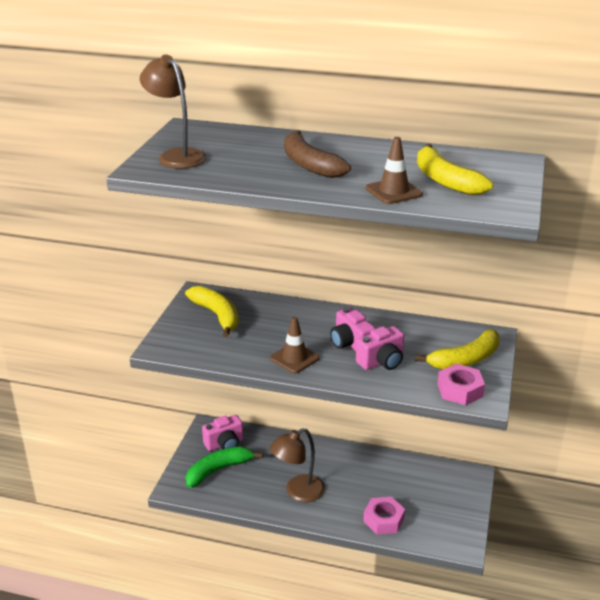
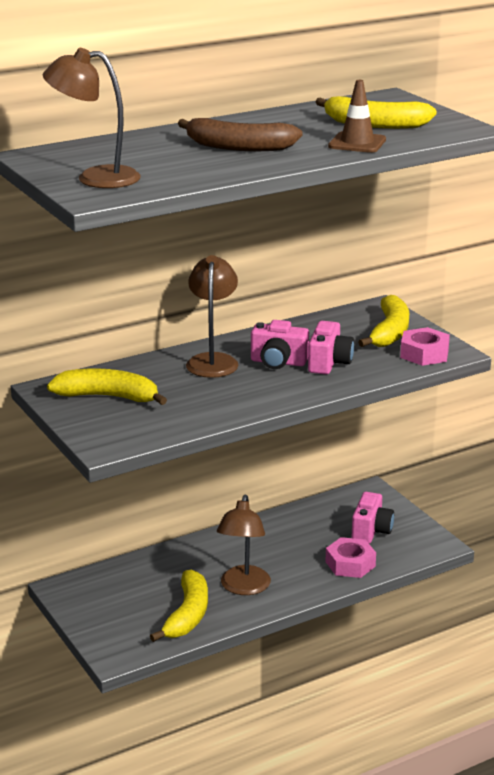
camera: 45 degrees left, 5 degrees down
green banana [186,446,263,488] -> none
pink camera [202,415,243,451] -> pink camera moved to [352,492,394,544]
brown traffic cone [270,316,319,374] -> none
none -> yellow banana [150,569,208,642]
none -> brown lamp [186,255,239,378]

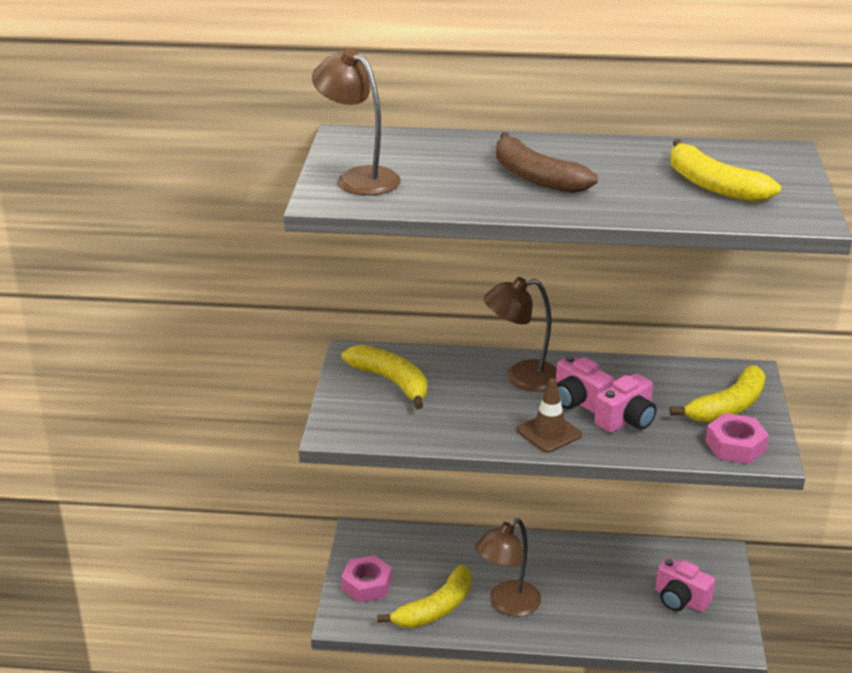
camera: 35 degrees right, 5 degrees up
brown lamp [186,255,239,378] -> brown lamp turned 135 degrees counterclockwise [484,277,557,391]
pink nut [325,537,376,578] -> pink nut moved to [341,555,392,603]
brown traffic cone [328,80,386,153] -> brown traffic cone moved to [517,378,582,453]
pink camera [352,492,394,544] -> pink camera turned 75 degrees clockwise [655,557,715,612]

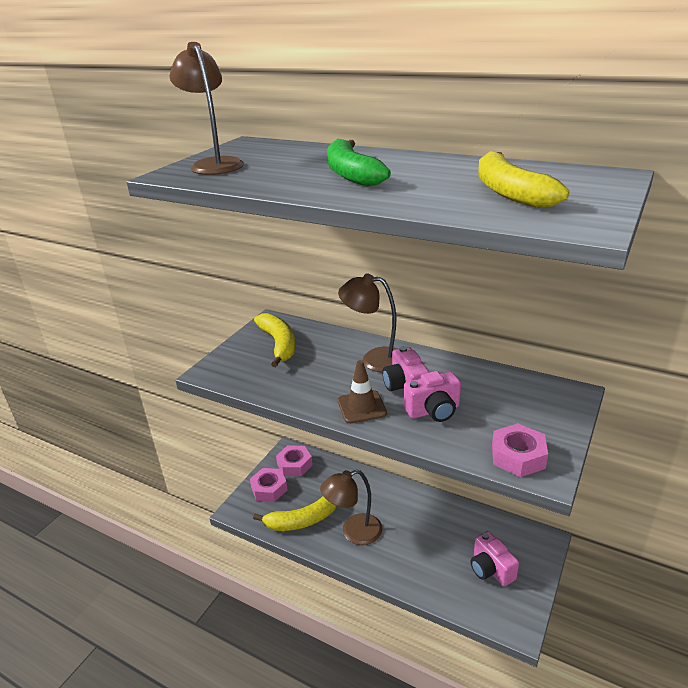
camera: 25 degrees right, 0 degrees up
brown banana [496,132,598,193] -> green banana [327,138,391,186]
yellow banana [670,365,766,422] -> none
none -> pink nut [276,446,313,476]

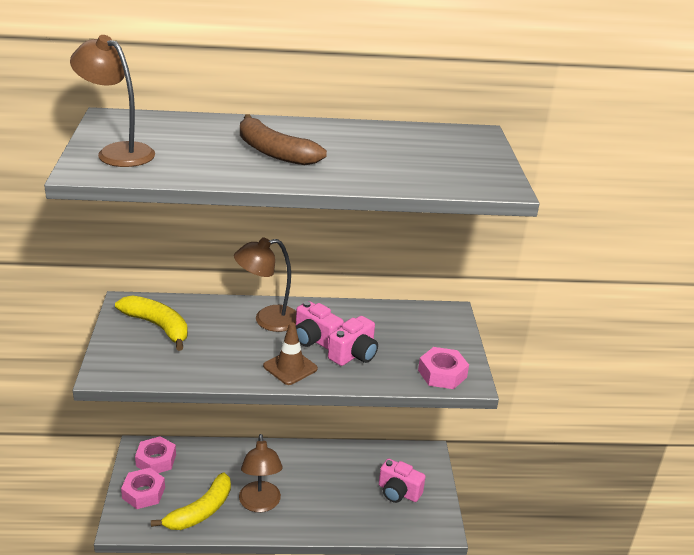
camera: 35 degrees left, 0 degrees up
brown lamp [320,470,382,545] -> brown lamp turned 45 degrees counterclockwise [239,434,283,512]
green banana [327,138,391,186] -> brown banana [240,114,327,165]
yellow banana [478,151,569,208] -> none

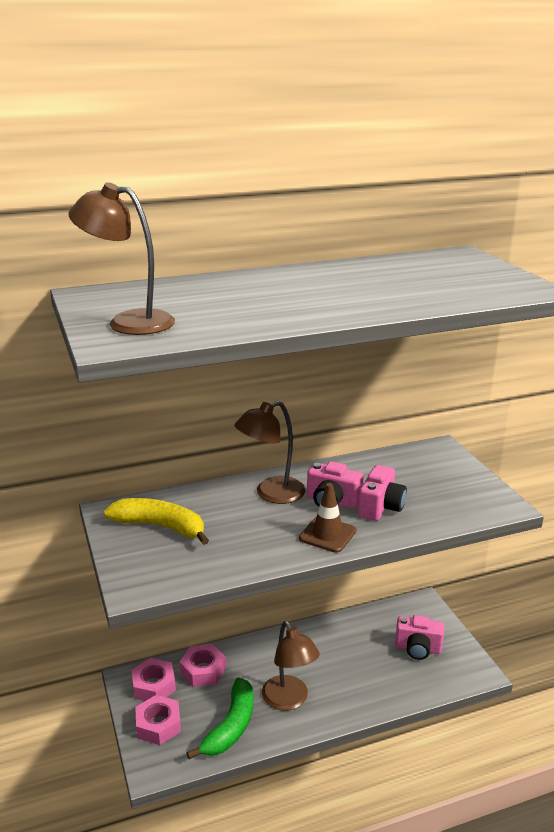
camera: 15 degrees left, 5 degrees down
yellow banana [151,473,231,530] -> green banana [187,677,253,759]
brown banana [240,114,327,165] -> none
pink nut [418,347,469,389] -> pink nut moved to [180,644,226,687]

